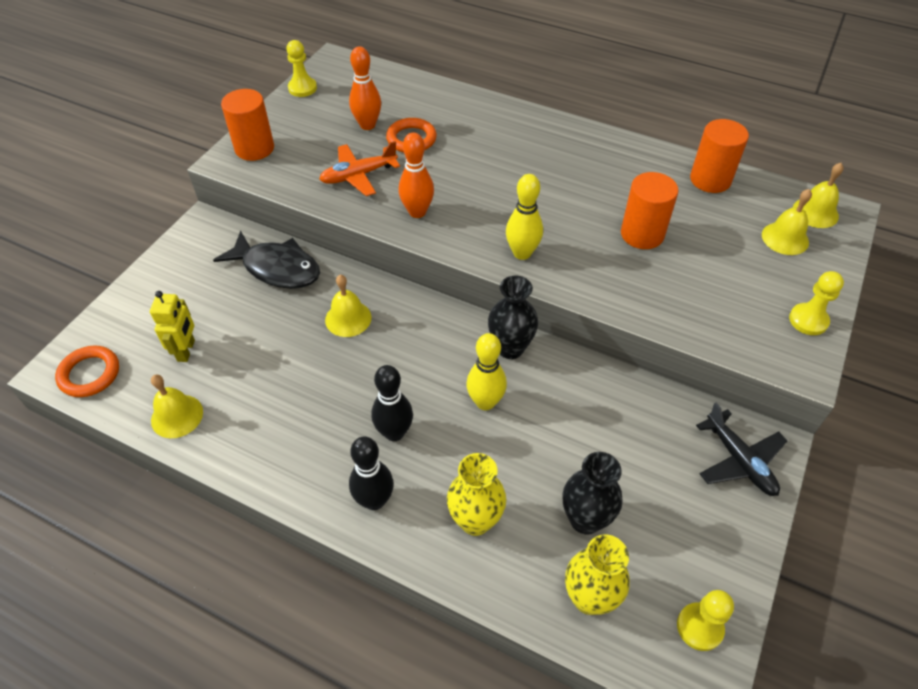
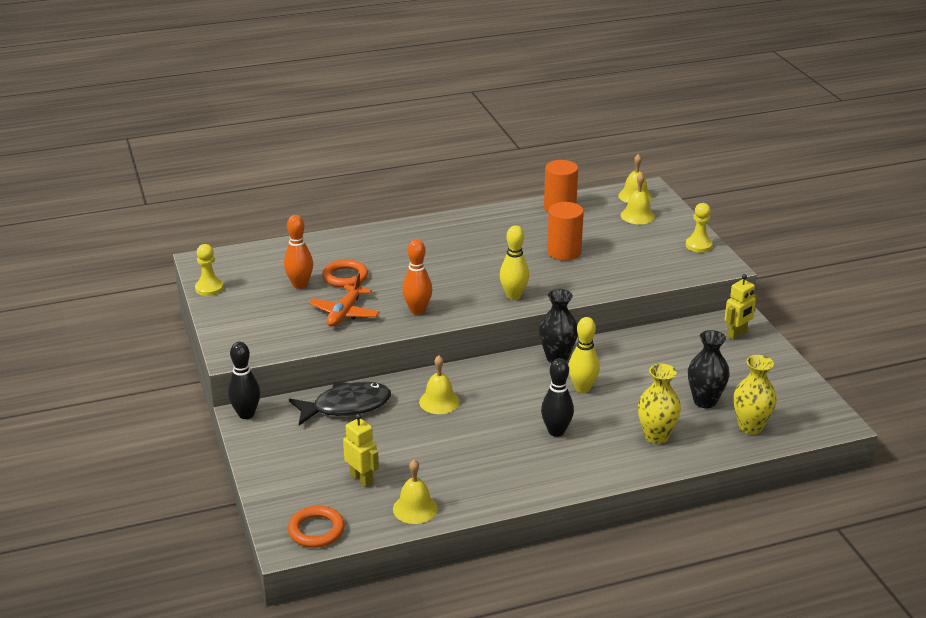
camera: 45 degrees left, 20 degrees down
orange cylinder [221,89,274,161] -> none
black bowling pin [349,436,394,510] -> black bowling pin moved to [228,342,260,419]
yellow pawn [677,590,734,651] -> none
black plane [696,403,787,496] -> yellow robot [724,274,757,340]

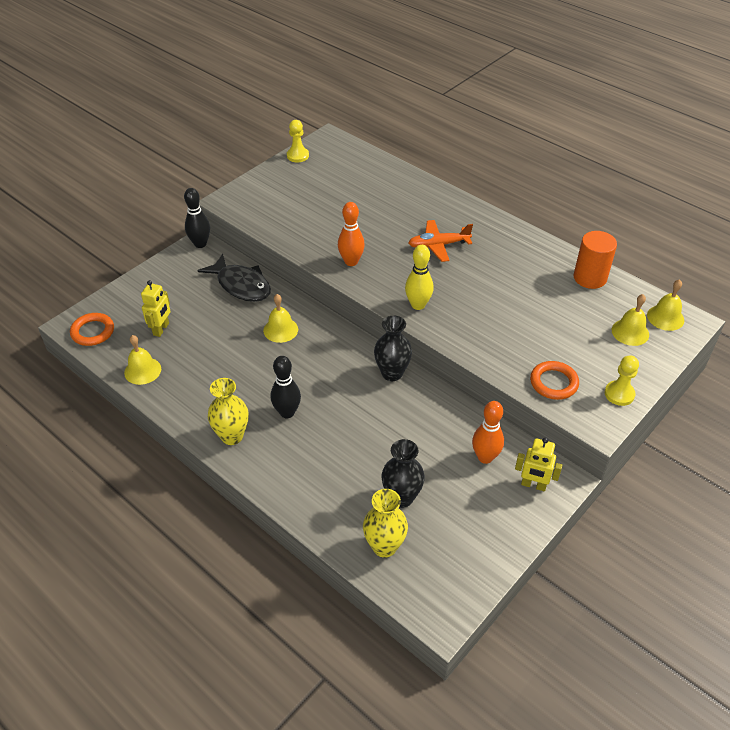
camera: 60 degrees right, 15 degrees up
orange bowling pin [284,215,313,289] -> orange bowling pin moved to [472,401,504,464]
orange plane [309,273,380,327] -> orange plane moved to [408,220,473,262]
orange ring [322,259,368,288] -> orange ring moved to [530,361,579,400]
orange cylinder [547,202,584,261] -> none
yellow bowling pin [569,317,600,393] -> none
yellow vase [638,364,681,444] -> yellow vase moved to [208,378,249,445]

